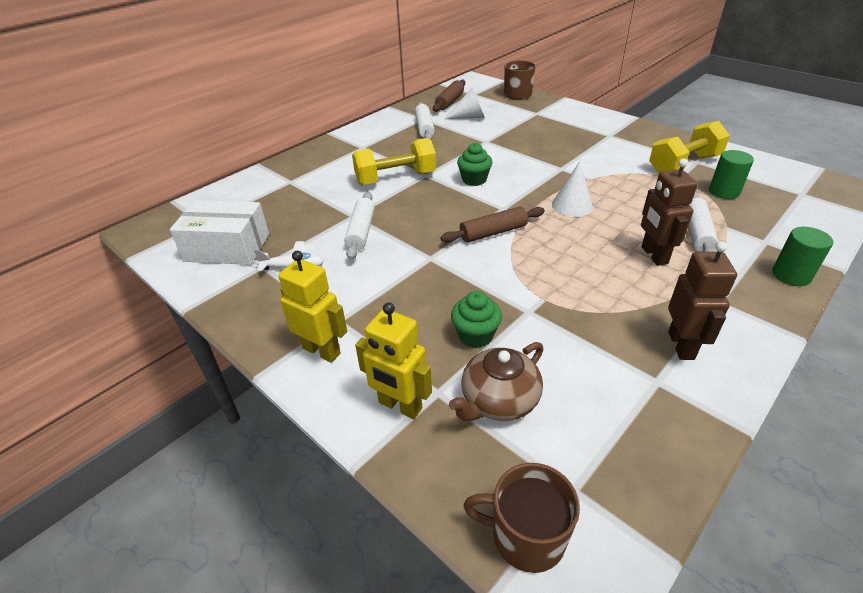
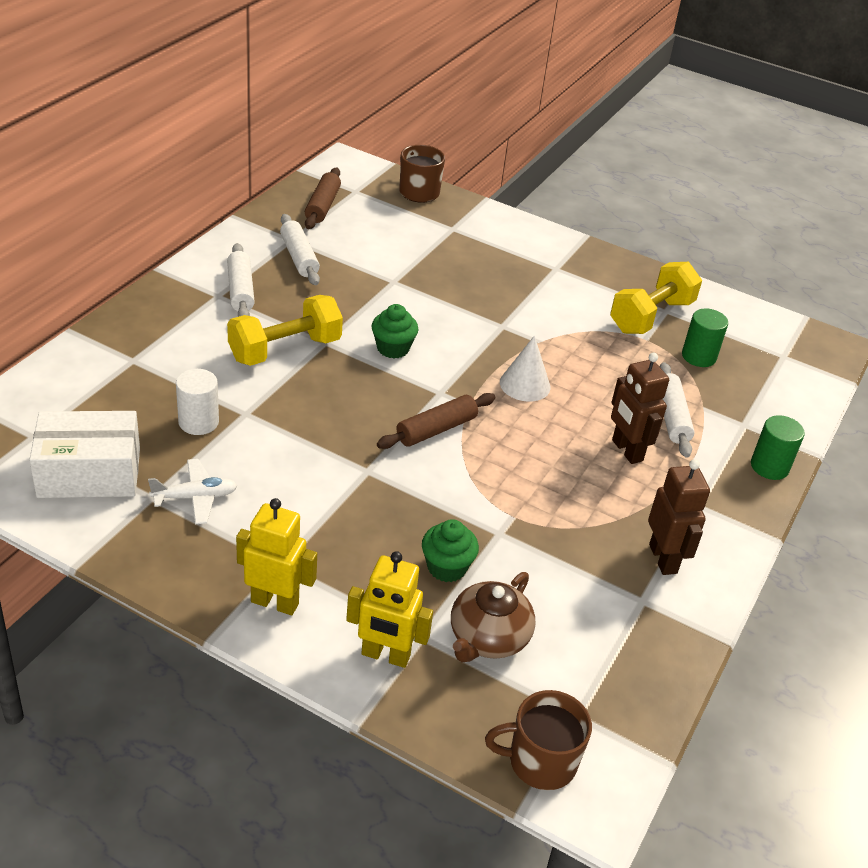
camera: 20 degrees left, 0 degrees up
white rolling pin [344,192,375,260] -> white rolling pin moved to [227,243,255,317]
white cone [445,88,484,119] -> none
none -> white cylinder [176,369,219,435]

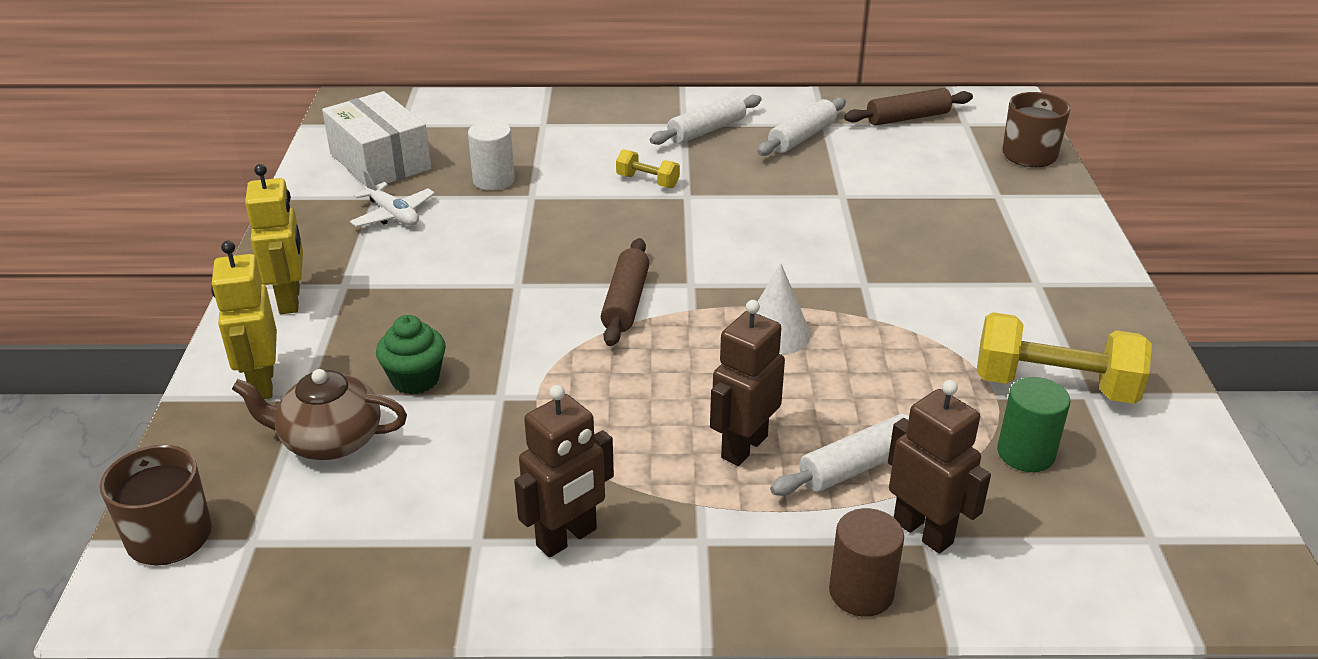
camera: 65 degrees right, 5 degrees down
yellow dumbbell [227,295,343,366] -> yellow dumbbell [616,149,680,188], size x0.50
green cupcake [372,304,419,358] -> none
brown rolling pin [377,393,495,449] -> brown rolling pin turned 75 degrees clockwise [601,238,649,346]
green cylinder [751,415,805,480] -> brown cylinder [829,508,904,617]
none -> brown robot [888,380,991,554]

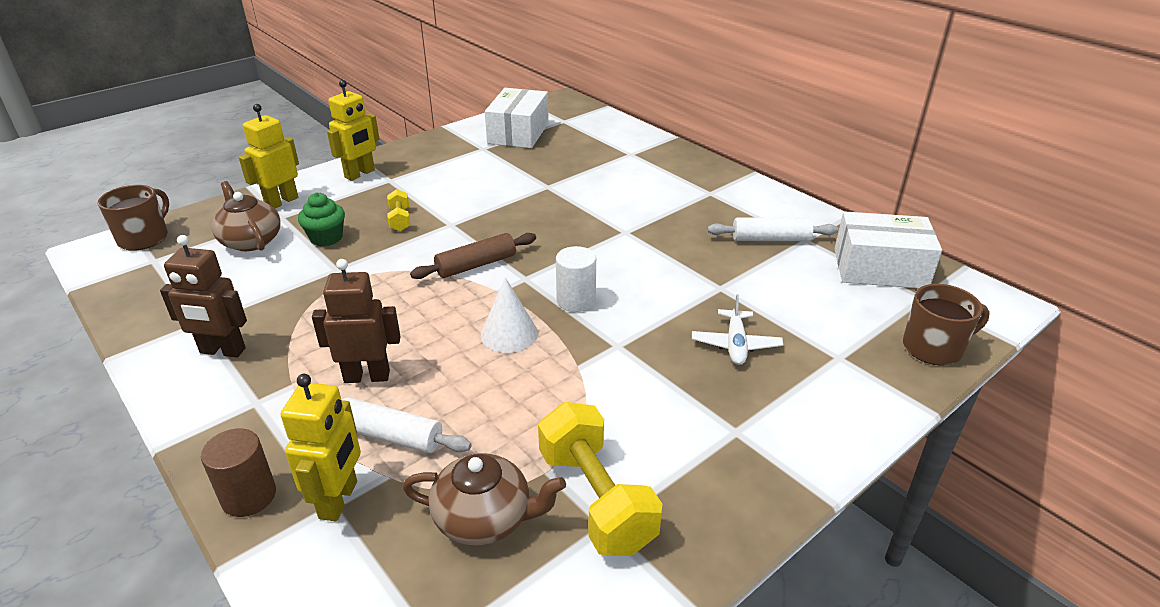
camera: 50 degrees right, 0 degrees up
white plane [350,170,435,227] -> white plane moved to [692,294,783,365]
white cylinder [468,121,515,191] -> white cylinder moved to [556,246,596,312]
yellow dumbbell [616,149,680,188] -> yellow dumbbell moved to [387,189,410,232]
white rolling pin [650,95,762,145] -> none
brown rolling pin [844,88,973,125] -> white box [835,211,942,288]
brown robot [888,380,991,554] -> yellow robot [281,374,361,522]
green cylinder [997,377,1070,472] -> brown teapot [403,453,566,545]

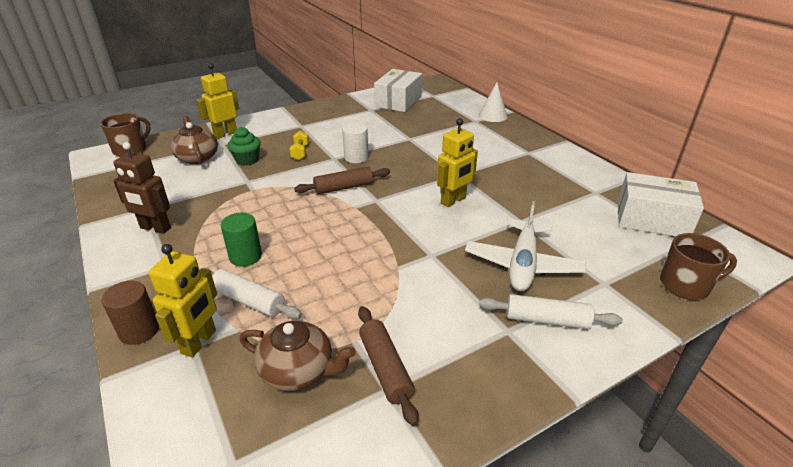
camera: 10 degrees right, 0 degrees up
brown robot [312,259,401,383] -> green cylinder [221,213,262,267]
yellow robot [327,80,380,181] -> yellow robot moved to [437,118,478,207]
white cone [481,277,538,353] -> white cone moved to [478,83,508,122]
yellow dumbbell [538,402,663,556] -> brown rolling pin [358,306,418,426]
white cylinder [556,246,596,312] -> white cylinder moved to [342,123,368,163]
white plane [692,294,783,365] -> white plane [465,201,586,291], size x1.68
white rolling pin [707,218,838,241] -> white rolling pin moved to [479,294,623,329]

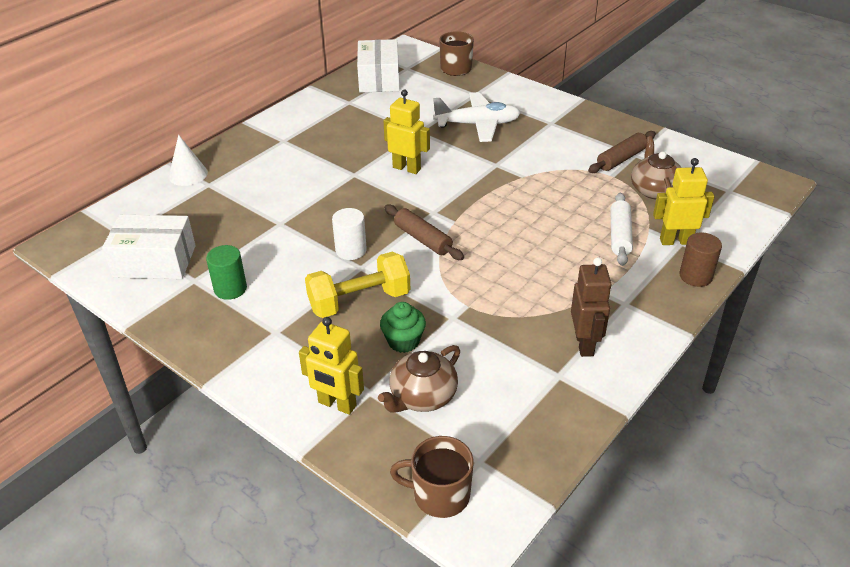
camera: 110 degrees left, 5 degrees up
green cylinder [221,213,262,267] -> green cylinder moved to [206,245,247,300]
yellow dumbbell [290,131,309,160] -> yellow dumbbell [305,252,410,318], size x2.01
white rolling pin [479,294,623,329] -> none

